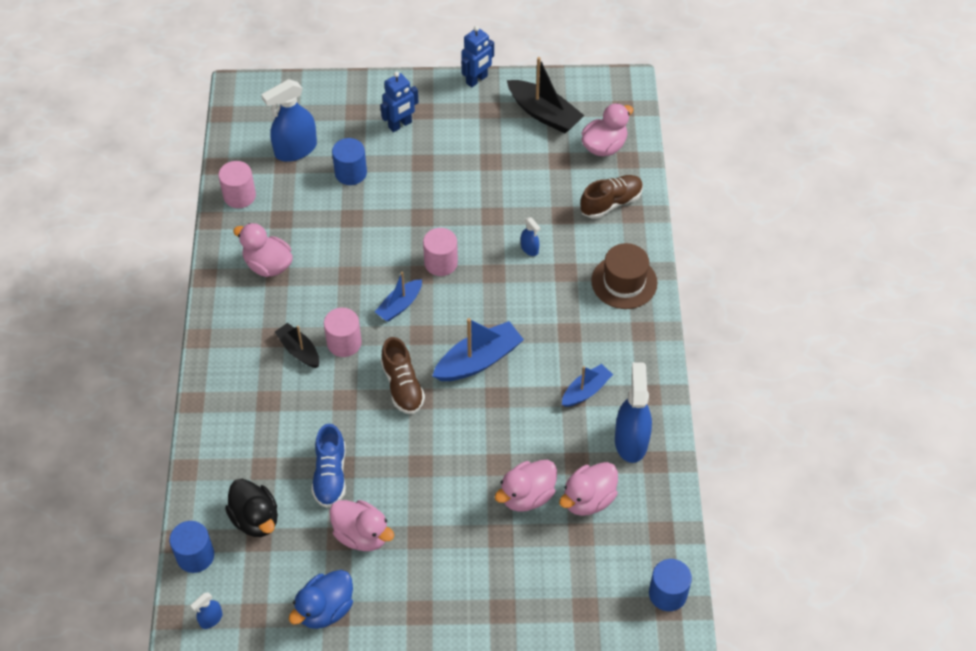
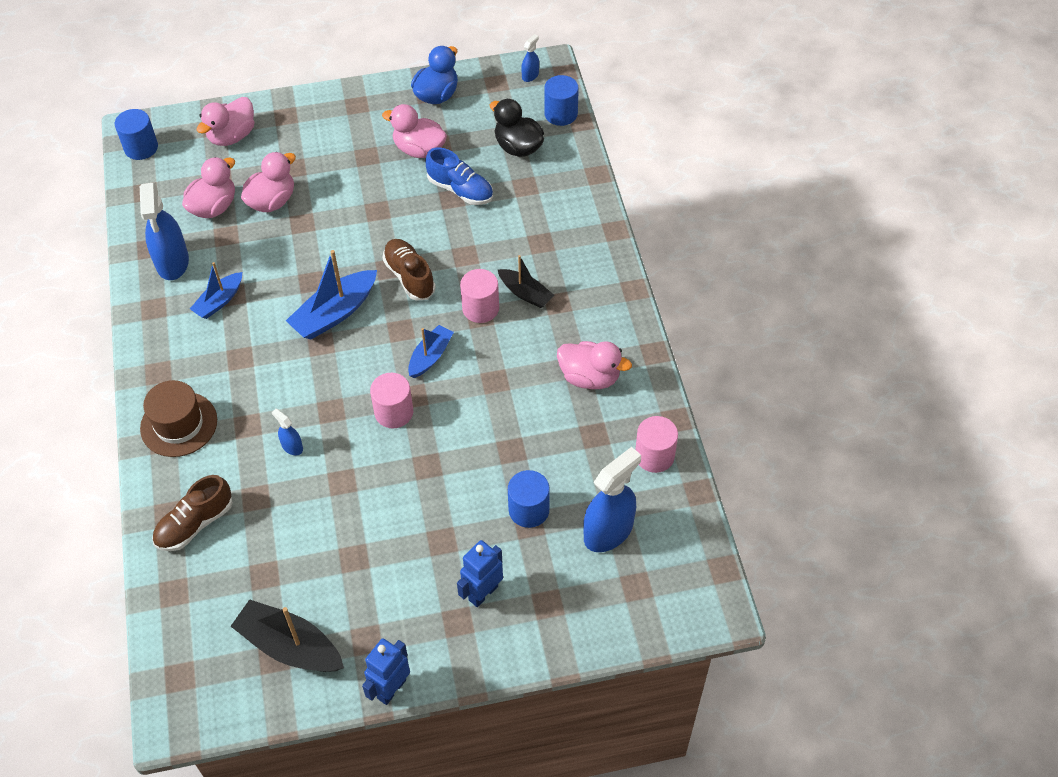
camera: 170 degrees right, 0 degrees up
blue shoe [312,424,346,508] -> blue shoe turned 135 degrees clockwise [425,148,493,205]
pink duck [582,103,633,156] -> pink duck moved to [197,97,254,146]

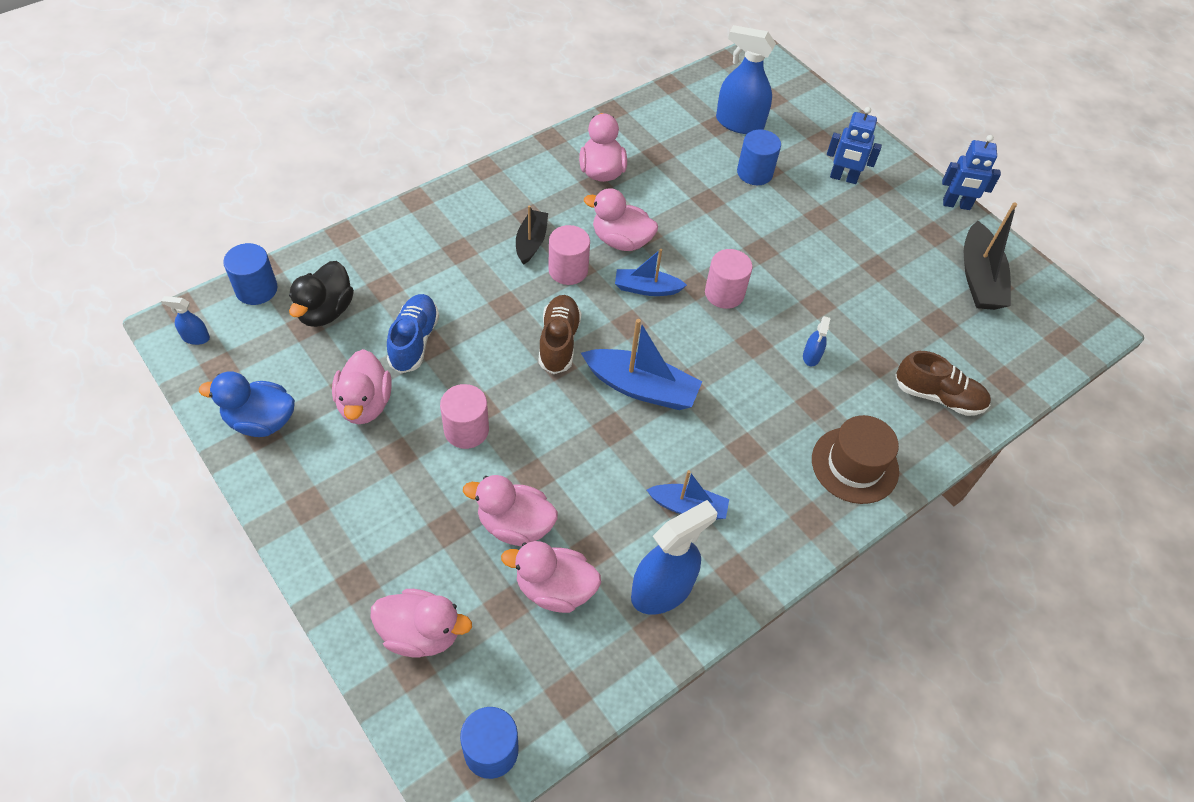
camera: 120 degrees left, 0 degrees up
brown shoe [382,239,436,300] -> brown shoe turned 150 degrees clockwise [538,295,582,374]
pink cylinder [635,416,678,473] -> pink cylinder moved to [440,384,489,449]
none -> pink duck [584,188,658,251]

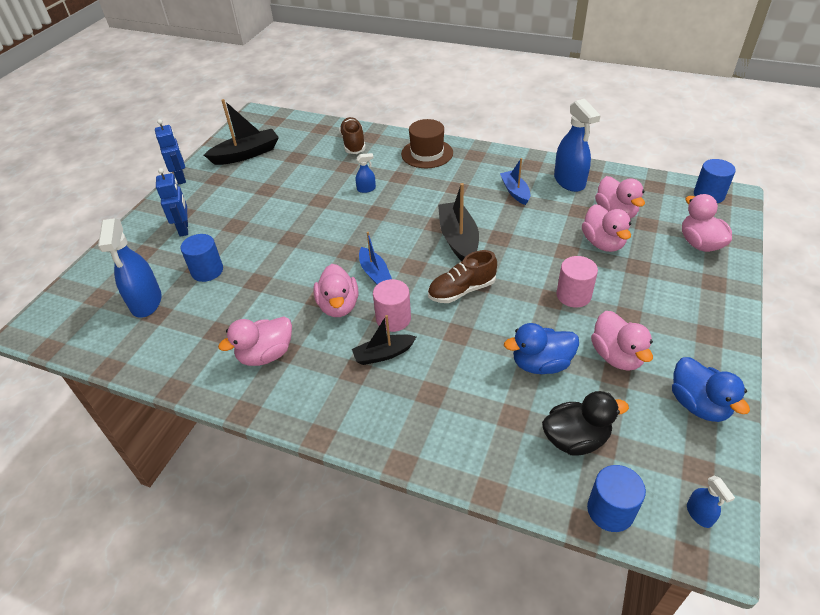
camera: 115 degrees left, 10 degrees down
pink duck [332,349,392,424] -> pink duck turned 105 degrees clockwise [591,311,653,371]
blue shoe [387,294,439,373] -> blue duck [504,323,579,374]
blue boat [581,319,702,410] -> black boat [438,183,479,261]
blue spray bottle [631,500,718,615] -> blue spray bottle turned 135 degrees counterclockwise [554,99,601,192]
pink cylinder [705,249,753,309] -> none

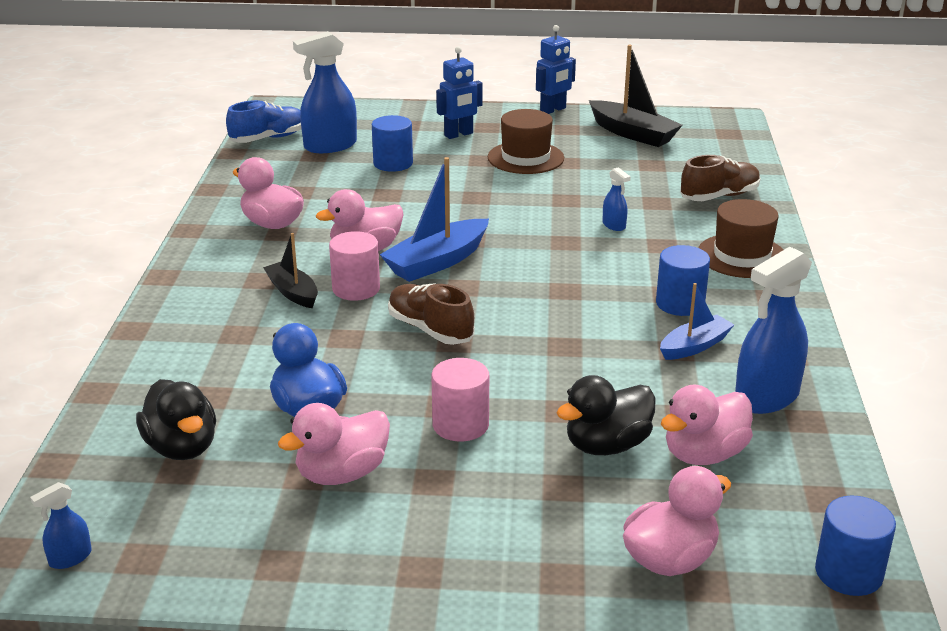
camera: 70 degrees right, 15 degrees down
blue boat [359,232,392,285] -> blue boat [380,157,489,282], size x1.61
black boat [438,183,479,261] -> none
pink duck [582,204,631,252] -> black duck [557,375,656,455]
blue cylinder [587,465,646,532] -> blue cylinder moved to [656,245,710,316]
blue duck [672,357,750,422] -> none
none -> blue shoe [226,100,301,143]
none -> brown hat [488,109,564,174]

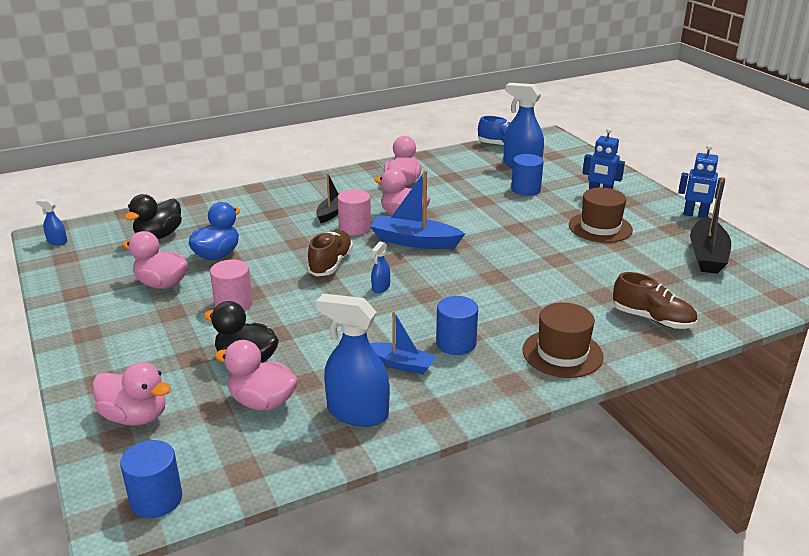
camera: 60 degrees right, 0 degrees up
blue spray bottle [603,167,631,231] -> blue spray bottle moved to [371,242,390,293]

